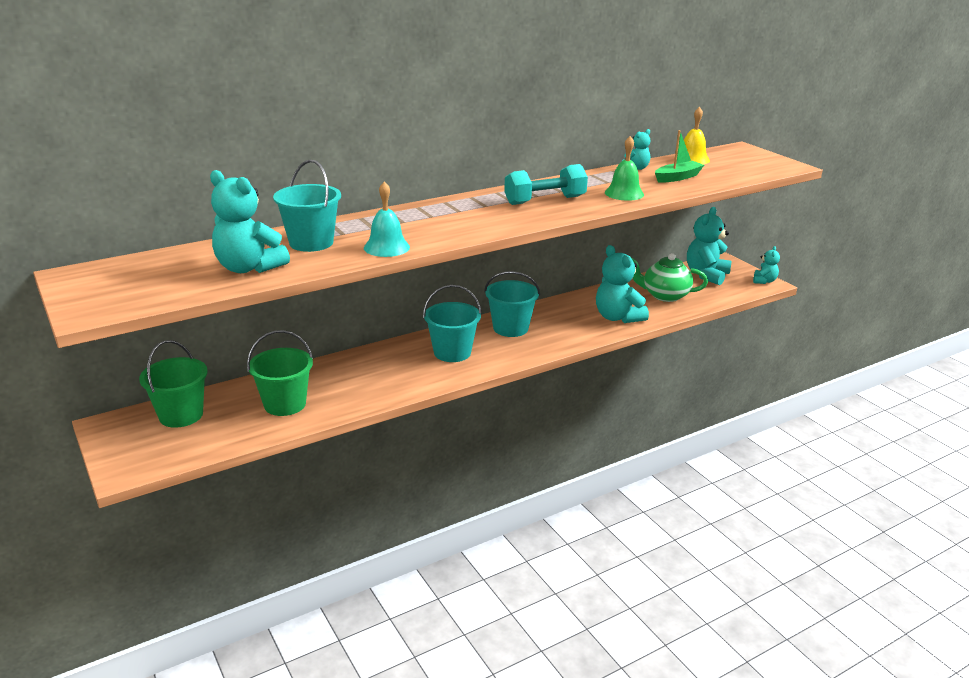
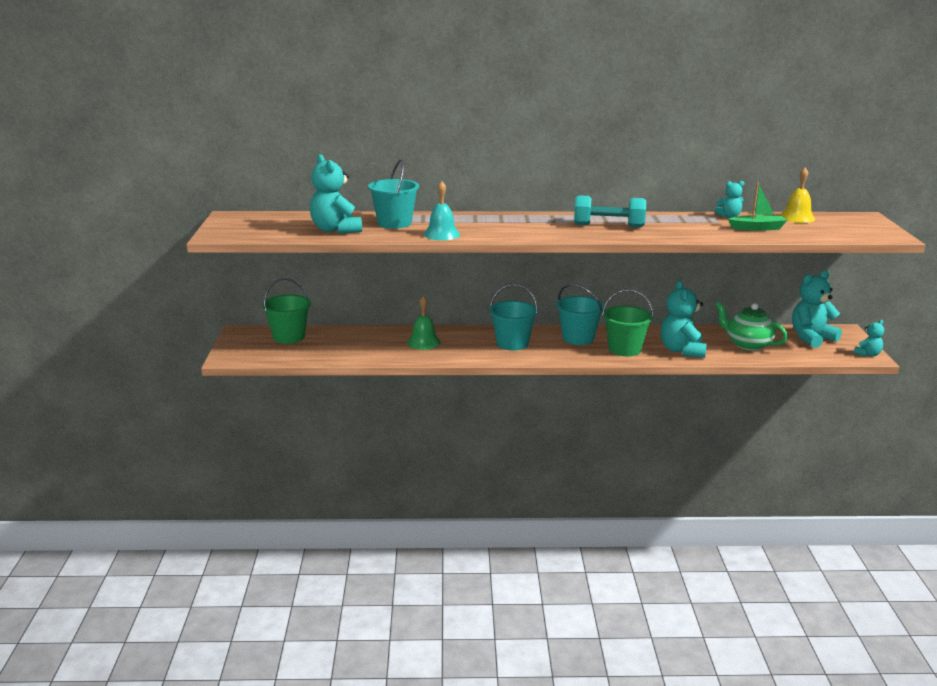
camera: 30 degrees right, 5 degrees down
green bucket [247,330,313,416] -> green bucket moved to [602,289,653,356]
green bell [605,136,644,201] -> green bell moved to [407,296,441,350]

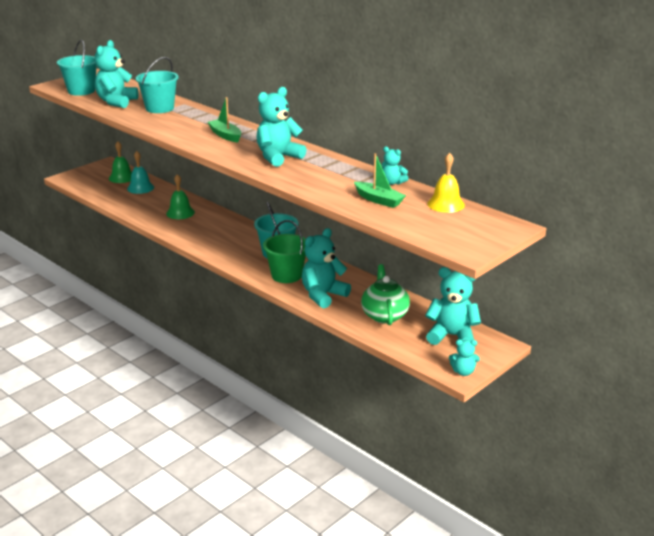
camera: 45 degrees right, 5 degrees up
green bucket [262,278,311,344] -> green bell [109,141,132,183]
turquoise bell [424,181,460,240] -> turquoise bell moved to [127,151,154,194]
turquoise bucket [489,284,538,350] -> turquoise bucket moved to [57,40,96,96]
turquoise dumbbell [574,195,646,228] -> turquoise teddy bear [256,87,306,167]
none -> green boat [207,97,241,142]

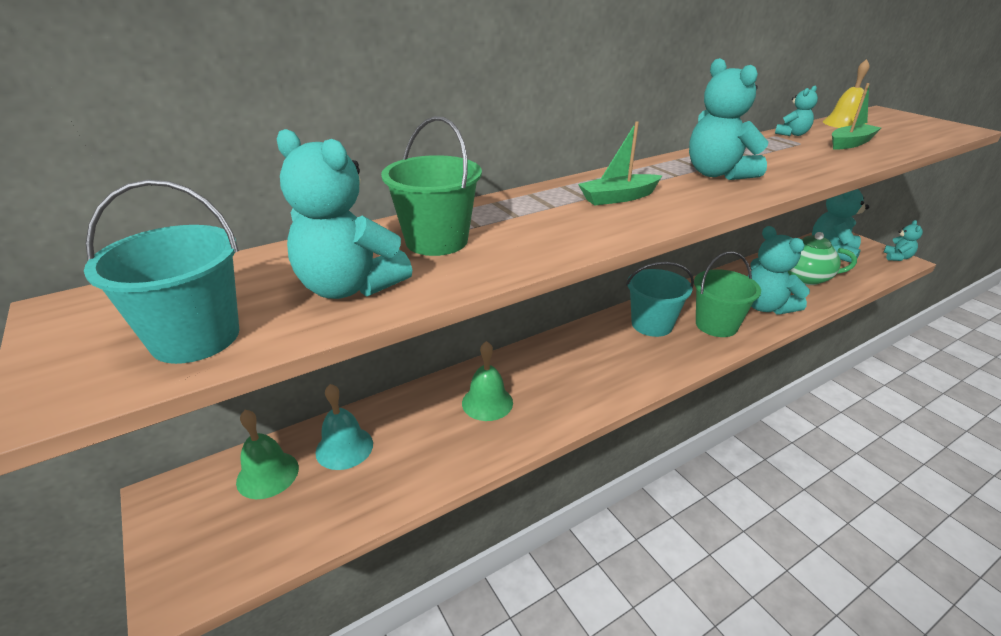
camera: 75 degrees left, 5 degrees up
turquoise bucket [136,57,179,113] -> green bucket [381,116,482,256]

